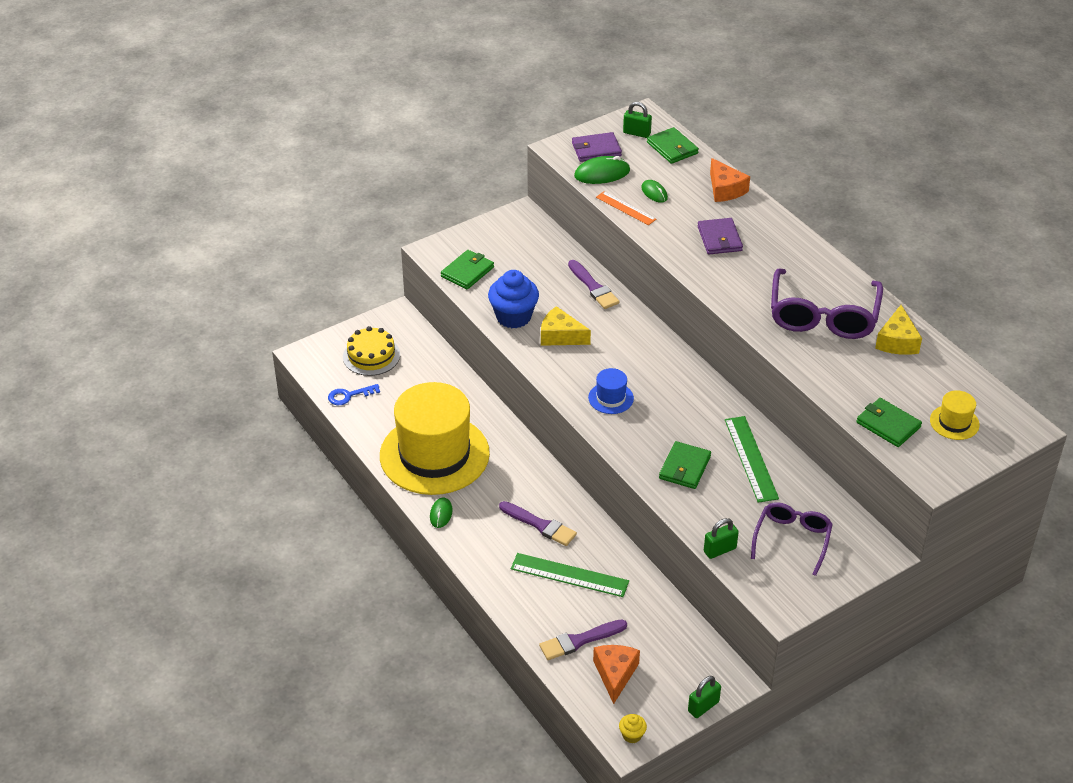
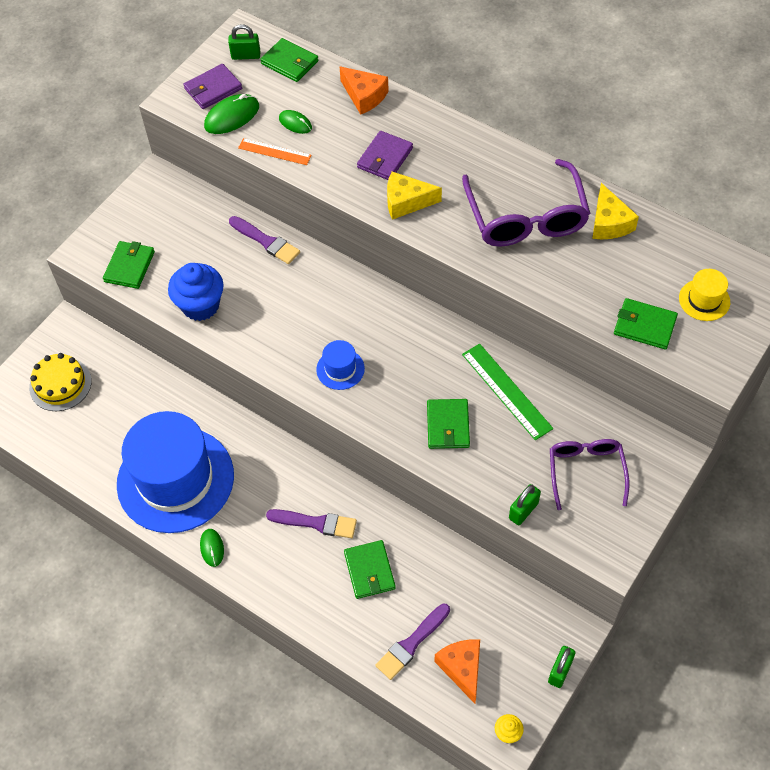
camera: 20 degrees left, 15 degrees up
blue key [328,384,380,405] -> none
yellow hat [380,382,490,495] -> blue hat [117,411,234,533]
green ruler [511,553,629,597] -> green wallet [344,540,396,599]
yellow cheese [541,306,591,346] -> yellow cheese moved to [387,172,442,220]
purple wallet [698,218,743,254] -> purple wallet turned 60 degrees clockwise [357,131,413,180]

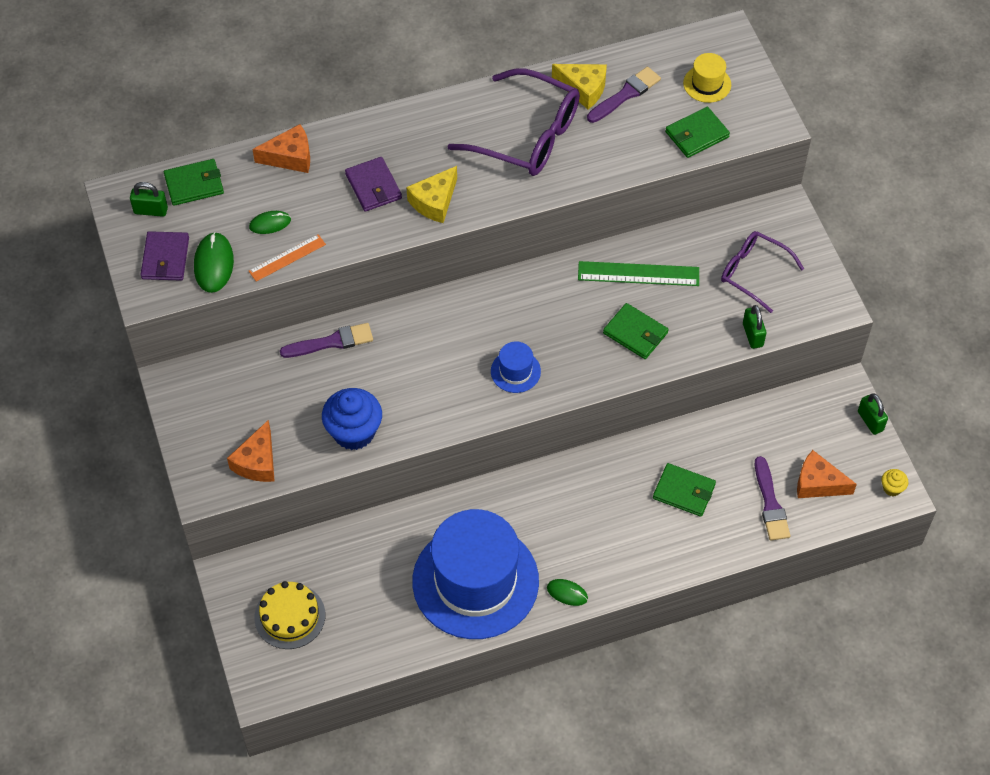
camera: 55 degrees left, 0 degrees up
green wallet [103,241,155,289] -> orange cheese [227,420,275,482]
green padlock [228,24,260,60] -> green padlock turned 60 degrees clockwise [130,182,168,217]
purple brush [266,509,357,538] -> purple brush moved to [587,67,661,123]

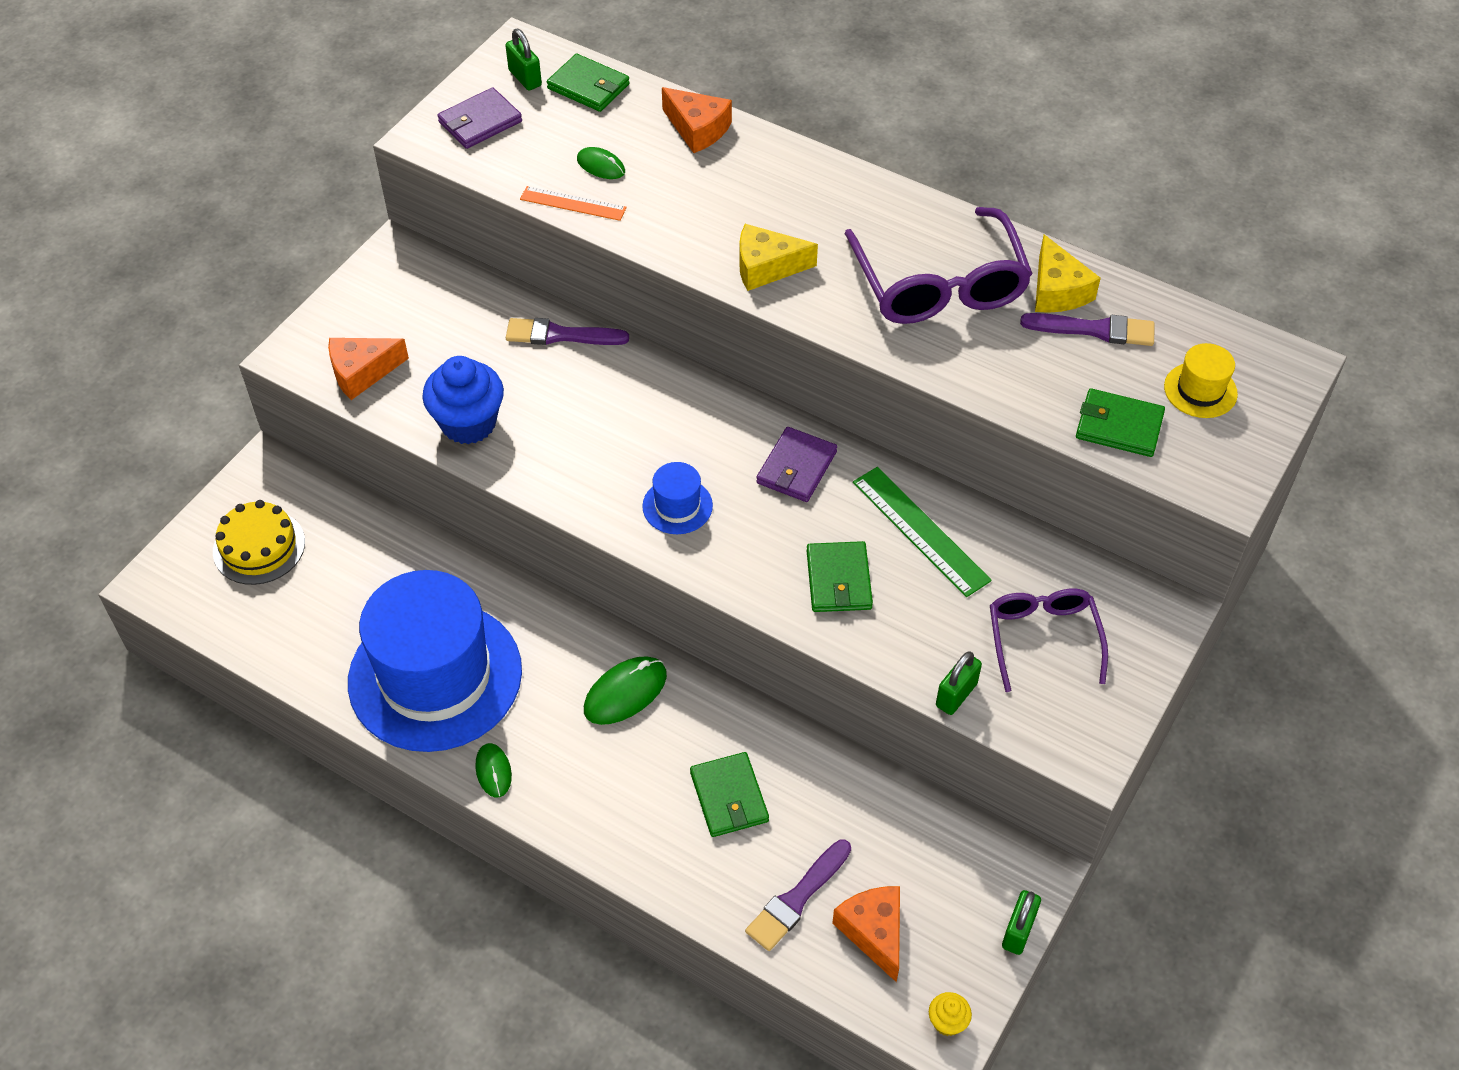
camera: 50 degrees right, 5 degrees down
green mouse [194,232,234,293] -> green mouse moved to [584,656,667,725]
purple brush [280,323,373,358] -> purple brush turned 150 degrees clockwise [506,318,629,345]
purple wallet [345,157,402,212] -> purple wallet moved to [756,427,837,502]

